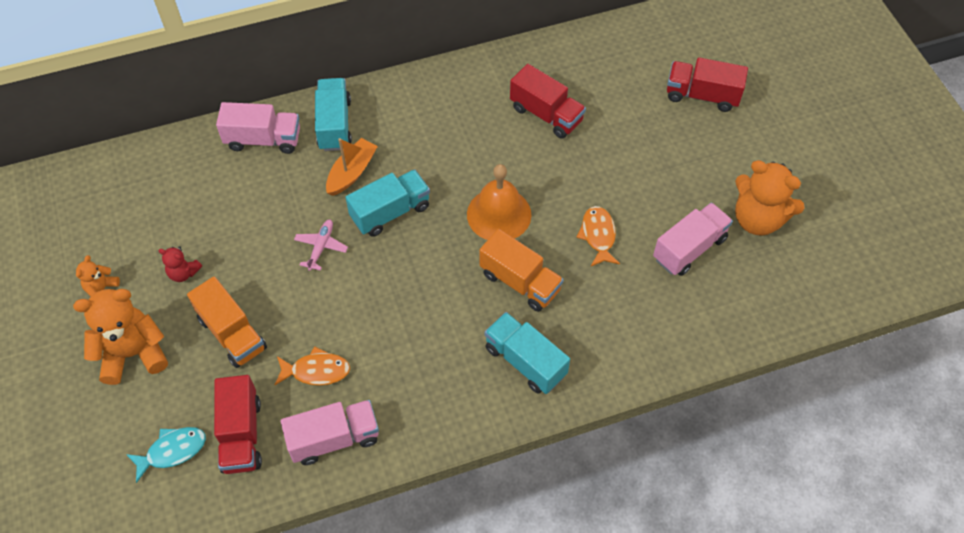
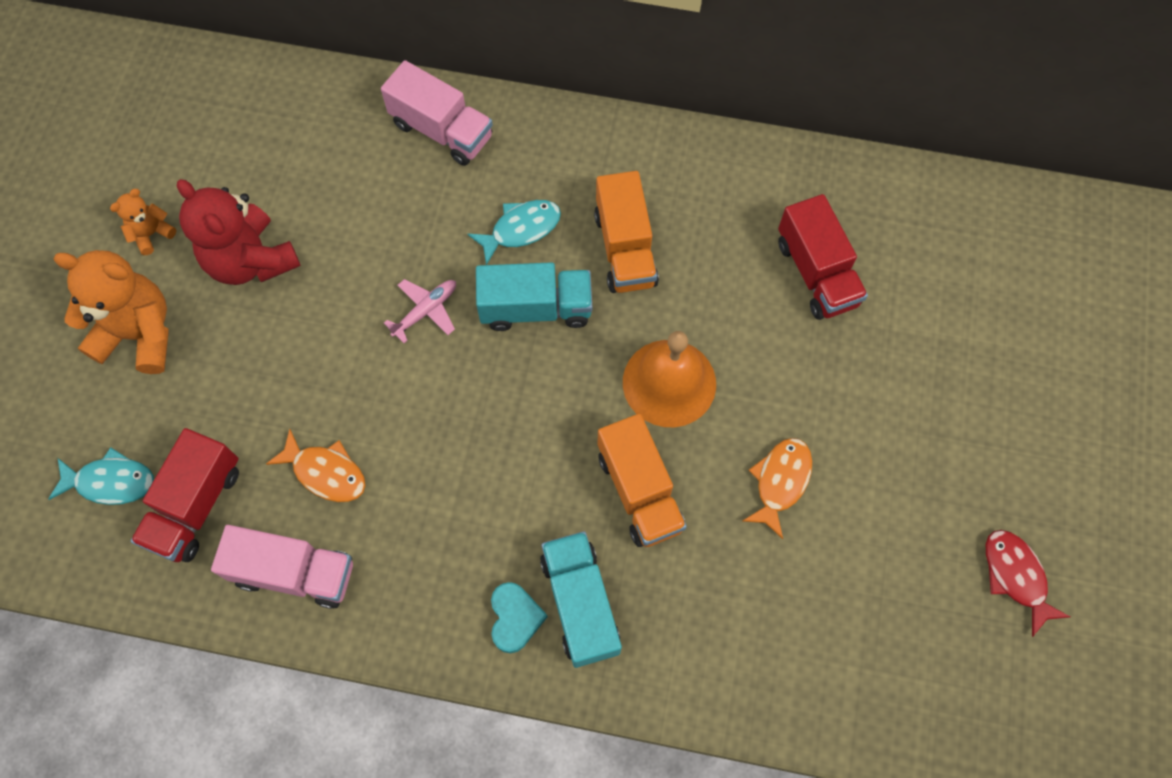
camera: 30 degrees right, 10 degrees up
red teddy bear [158,246,202,282] -> red teddy bear [177,179,301,285], size x2.04
orange truck [187,276,267,368] -> orange truck moved to [594,171,659,293]
turquoise truck [315,78,352,151] -> none
orange boat [326,138,378,196] -> turquoise fish [468,200,561,265]
pink truck [653,202,733,276] -> none
red truck [667,57,748,112] -> none
orange teddy bear [735,160,805,236] -> red fish [986,530,1070,637]
none -> turquoise heart [491,582,548,653]

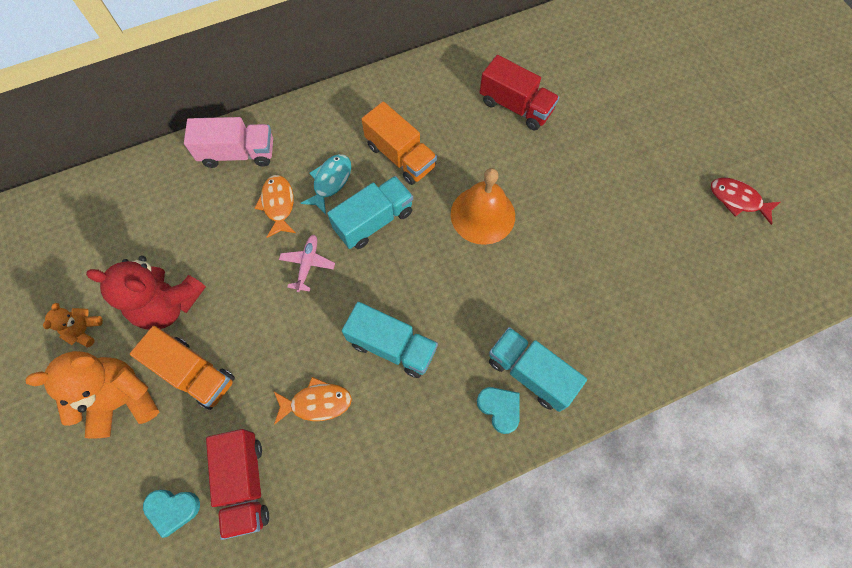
camera: 35 degrees left, 0 degrees up
turquoise fish [48,447,154,505] -> turquoise heart [143,490,200,538]
pink truck [211,525,353,609] -> none
orange truck [598,414,687,547] -> orange truck moved to [130,326,235,410]
orange fish [743,438,812,539] -> orange fish moved to [255,175,296,238]
none -> turquoise truck [342,302,438,378]

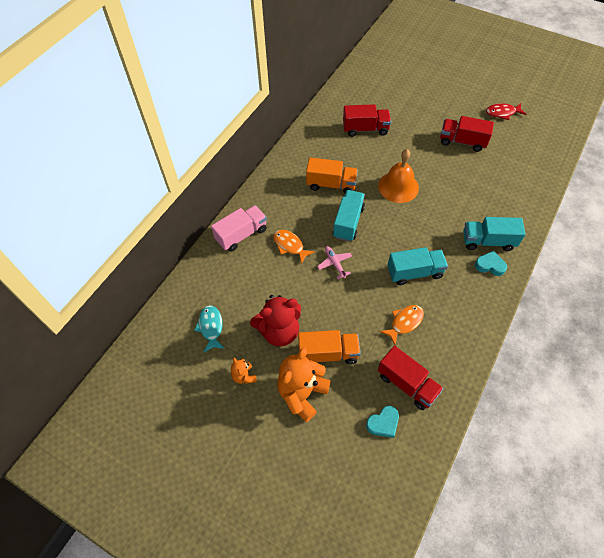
camera: 35 degrees left, 10 degrees down
turquoise fish [301,154,351,214] -> turquoise fish moved to [194,305,225,353]
none -> red truck [440,116,494,152]

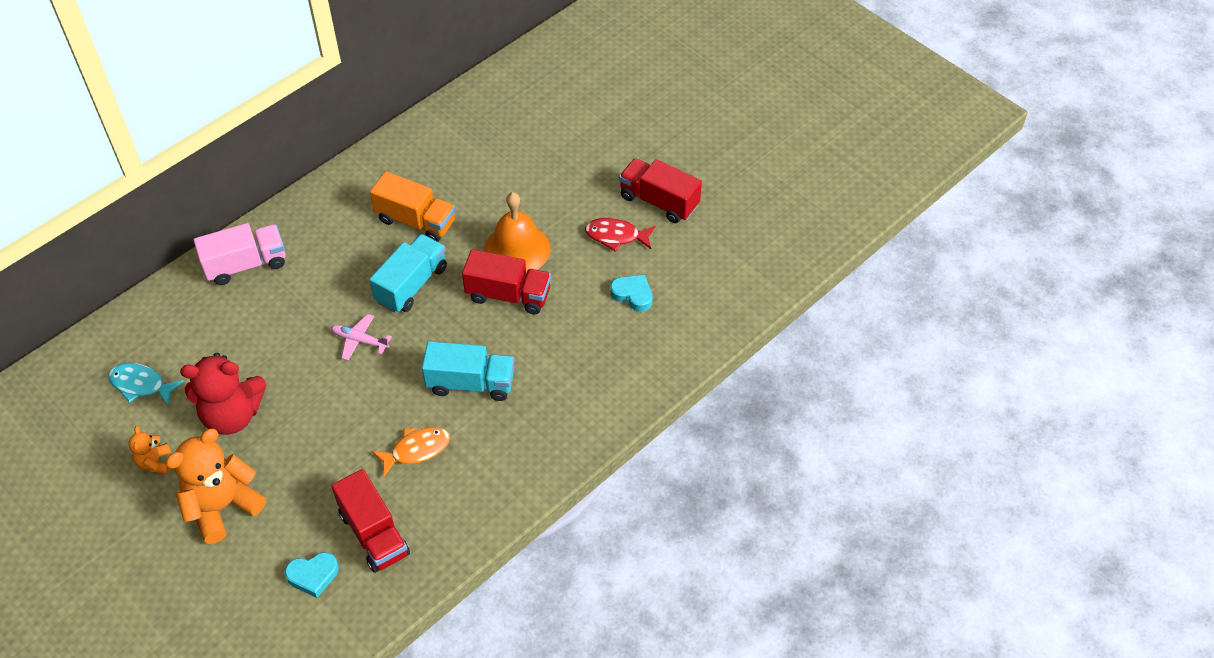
camera: 15 degrees right, 5 degrees down
turquoise fish [194,305,225,353] -> turquoise fish turned 75 degrees counterclockwise [108,363,184,406]
orange fish [273,230,315,264] -> none
orange truck [298,330,361,364] -> none
pink plane [317,246,352,279] -> pink plane turned 60 degrees counterclockwise [331,314,392,360]
red truck [343,104,391,137] -> red truck moved to [462,249,551,314]
turquoise truck [463,217,525,251] -> none
turquoise heart [475,251,507,276] -> turquoise heart moved to [610,274,653,311]
red fish [486,103,526,120] -> red fish moved to [585,218,655,251]

